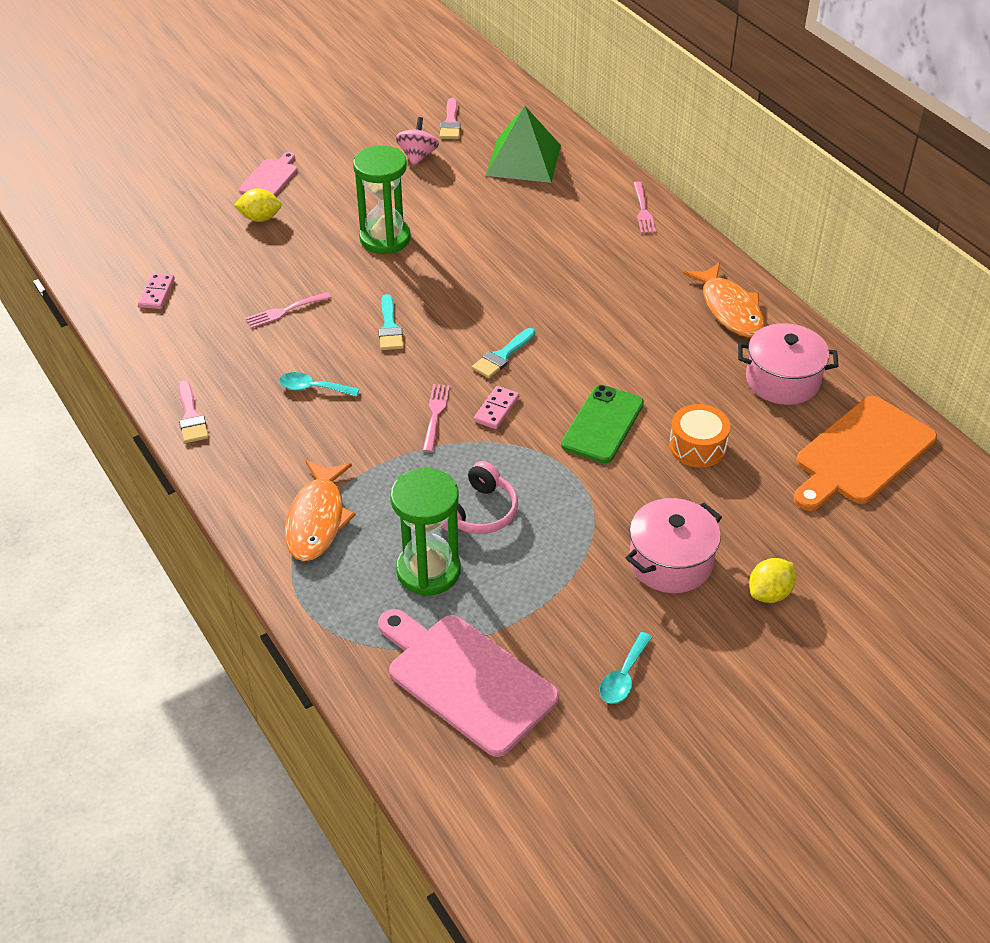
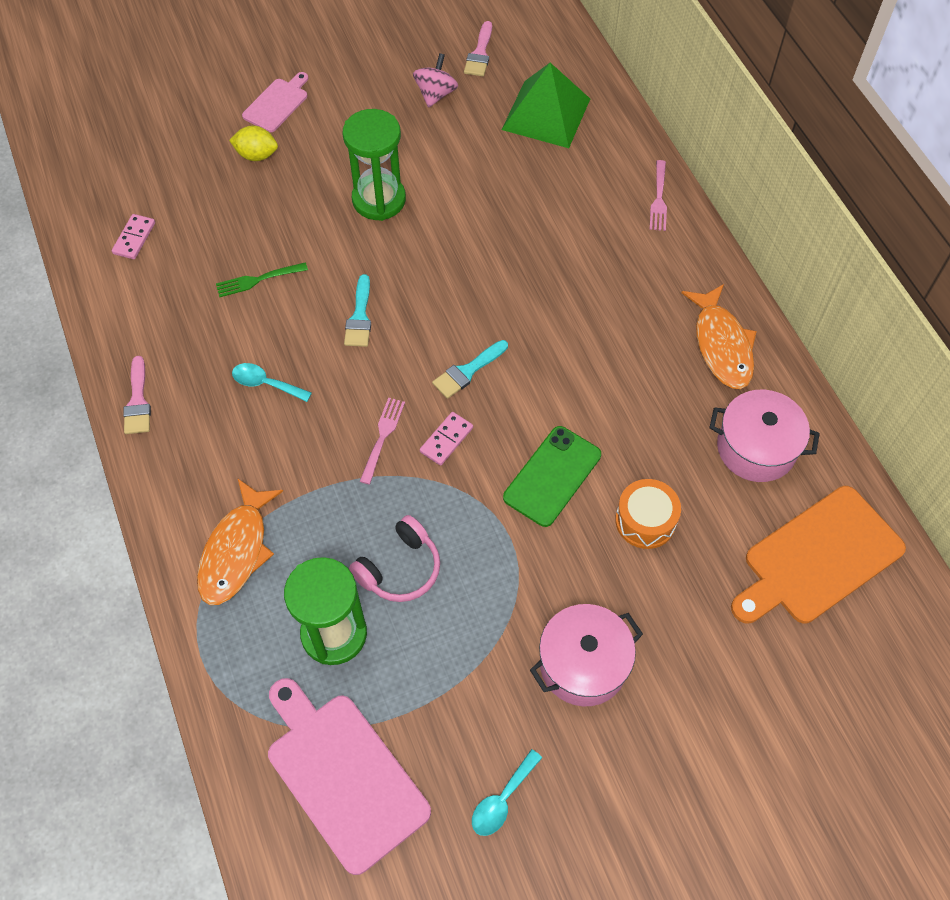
camera: 10 degrees right, 15 degrees up
pink fork [245,292,332,328] -> green fork [216,262,308,297]
yellow lemon [749,558,796,603] -> none

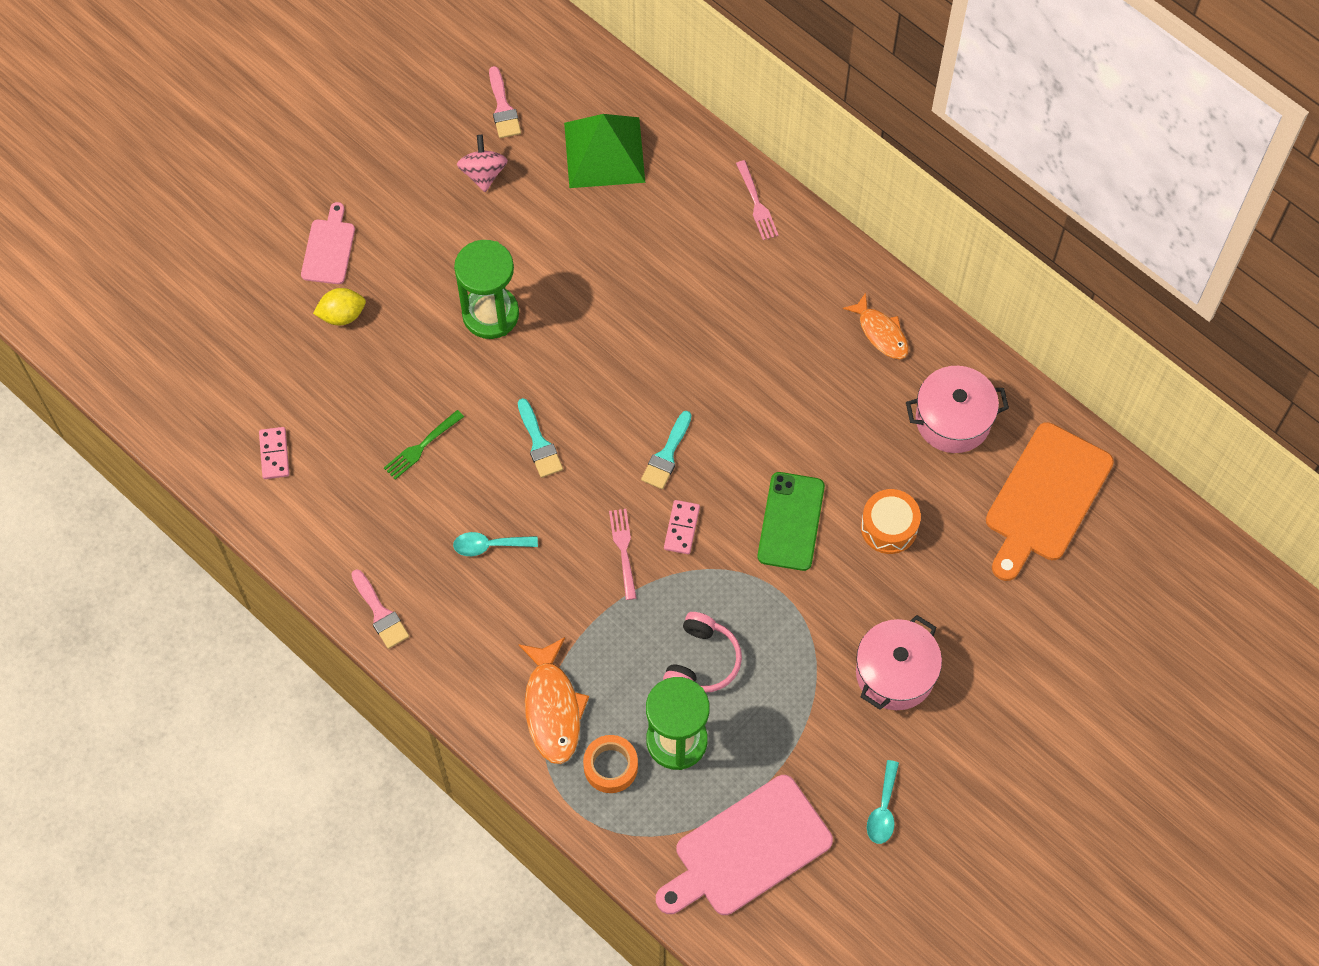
camera: 25 degrees left, 5 degrees up
pink cutting board [268,678,431,875] -> pink cutting board turned 60 degrees counterclockwise [656,775,833,915]
orange fish [681,284,757,389] -> orange fish [843,293,909,359], size x0.66
none -> orange tape [583,735,638,793]

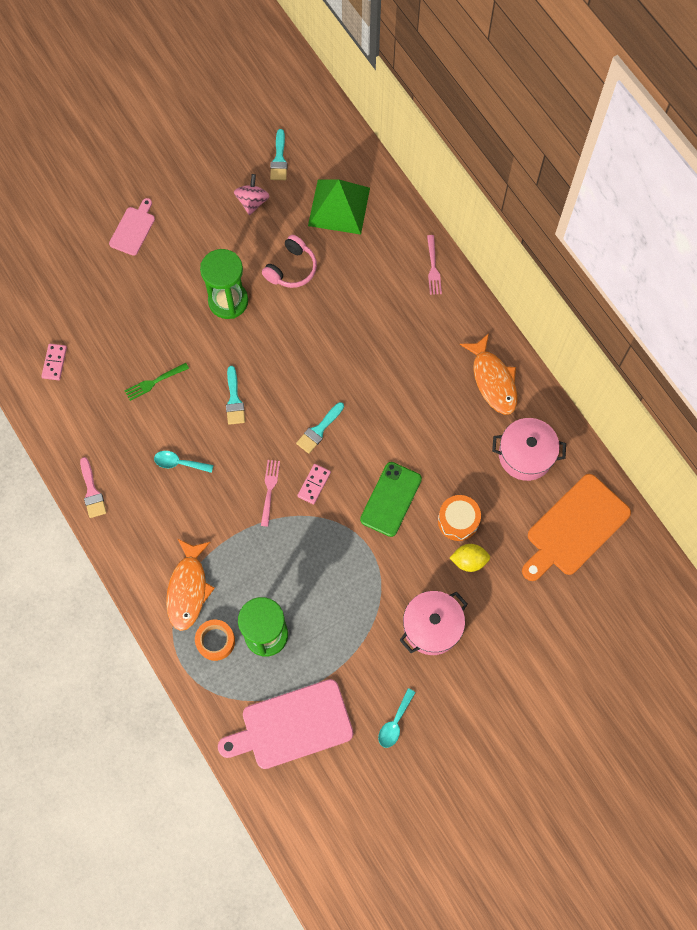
camera: 15 degrees right, 5 degrees up
yellow lemon [313,288,366,325] -> yellow lemon moved to [450,544,490,572]
pink brush [489,66,521,138] -> turquoise brush [270,129,288,180]
pink headphones [663,612,742,692] -> pink headphones moved to [262,235,317,288]
orange fish [843,293,909,359] -> orange fish [460,333,518,415], size x1.52

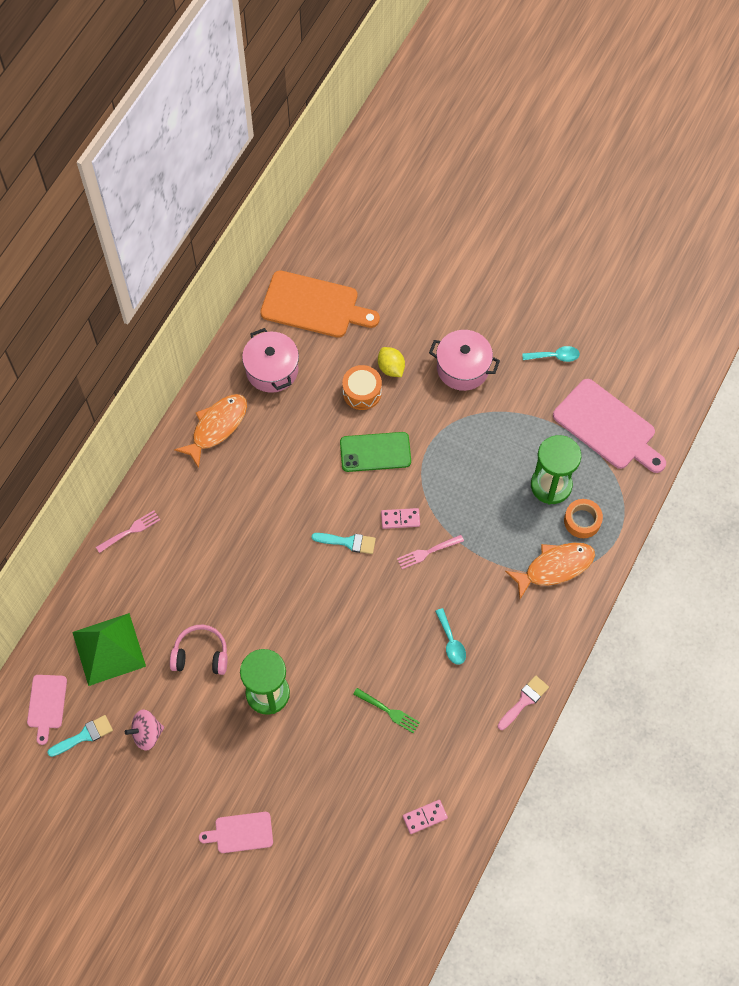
camera: 120 degrees left, 5 degrees down
turquoise brush [226,366,245,425] -> none
none -> pink cutting board [27,675,67,745]

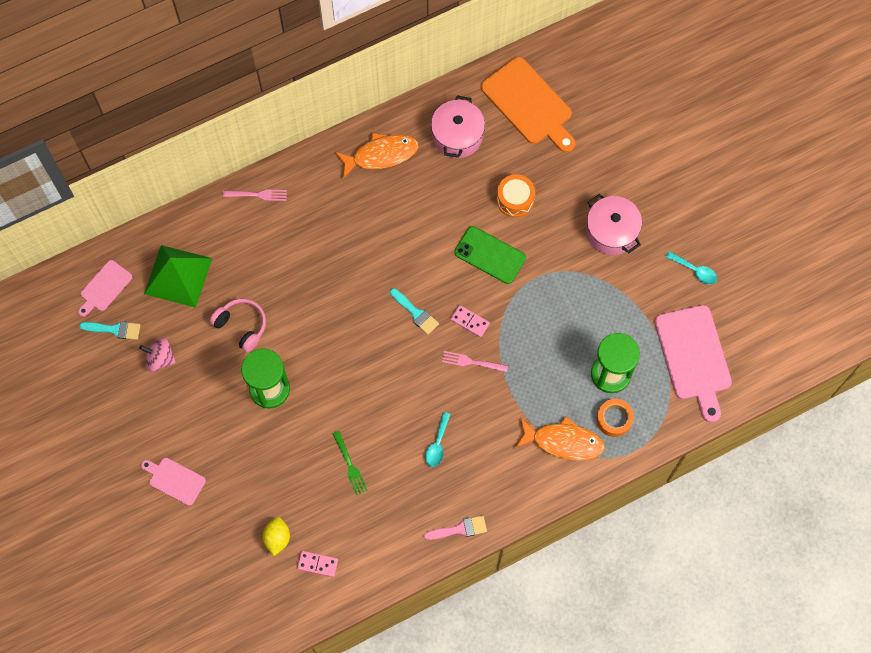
camera: 35 degrees right, 5 degrees up
yellow lemon [378,347,405,377] -> yellow lemon moved to [263,517,290,556]

